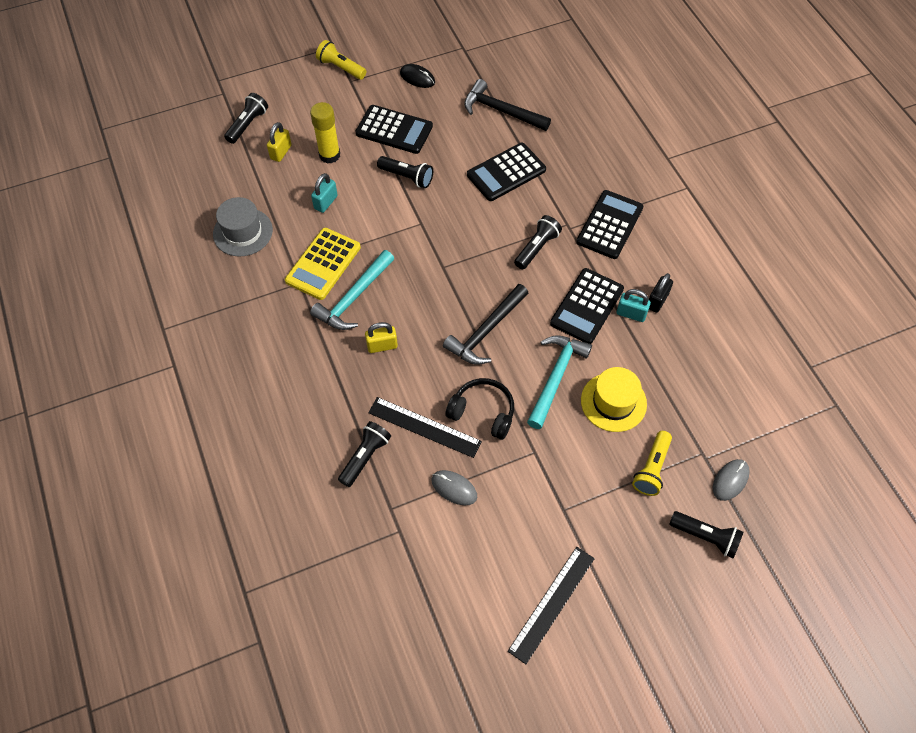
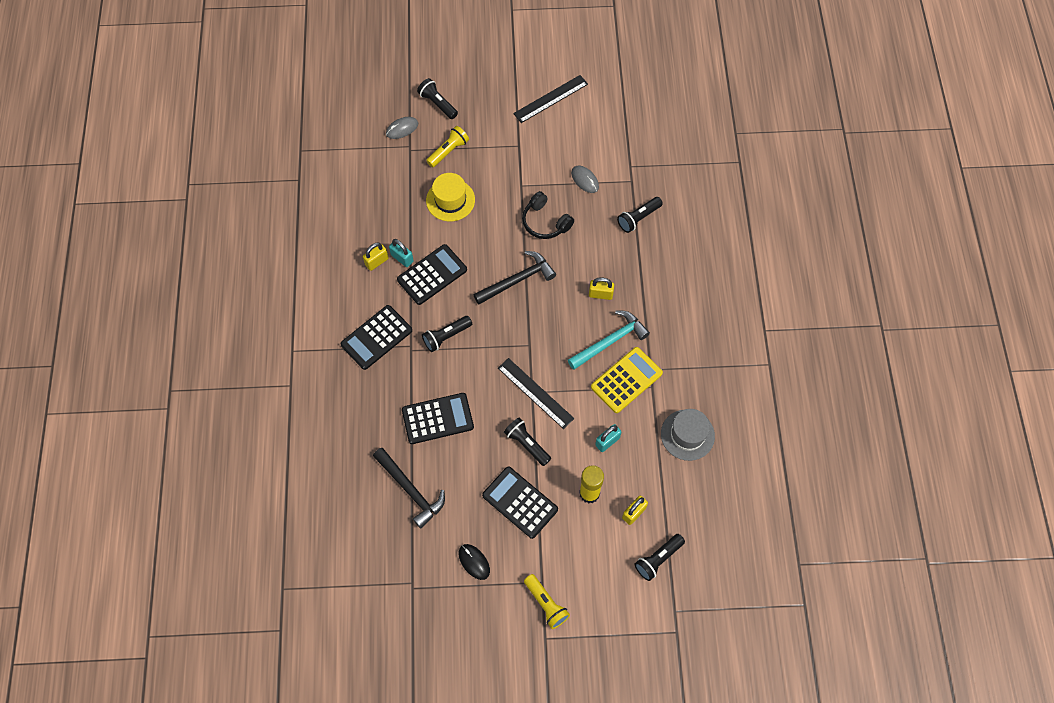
camera: 160 degrees left, 5 degrees up
black ruler [368,397,482,458] -> black ruler moved to [498,358,574,429]
turquoise hammer [527,336,592,429] -> none
black padlock [649,273,673,313] -> yellow padlock [363,242,389,271]

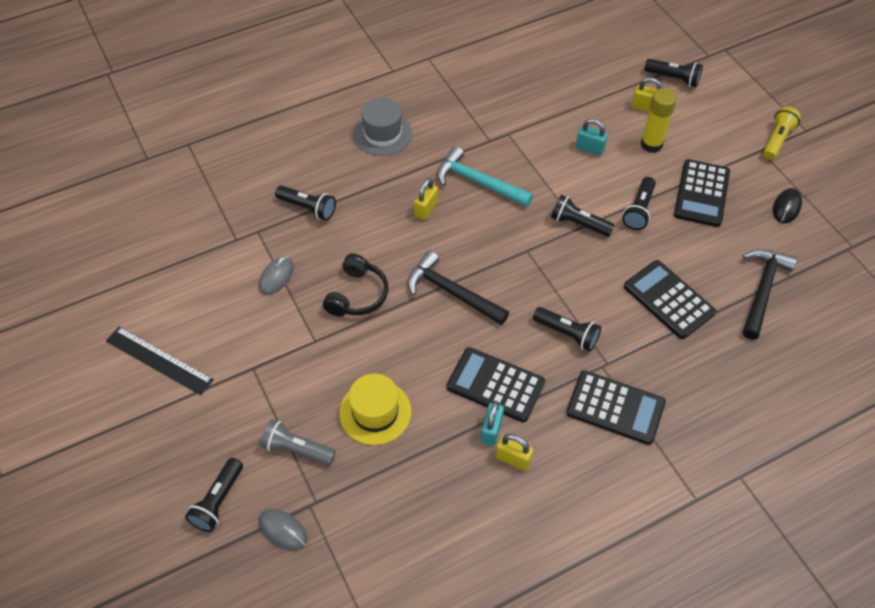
camera: 115 degrees left, 10 degrees down
yellow flashlight [426,126,469,167] -> grey flashlight [261,419,336,465]
black ruler [498,358,574,429] -> black flashlight [551,195,615,237]
yellow padlock [589,278,614,300] -> yellow padlock turned 45 degrees clockwise [414,178,438,220]
yellow calculator [591,347,663,413] -> none
grey hat [661,409,715,461] -> grey hat moved to [353,98,412,156]

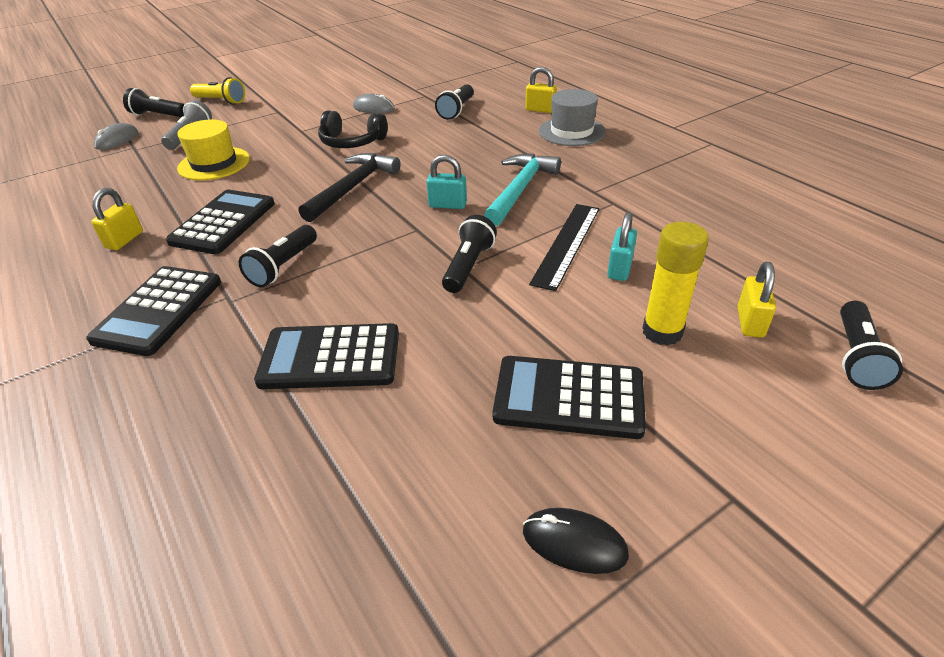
camera: 85 degrees right, 15 degrees down
black ruler [106,326,214,395] -> black ruler moved to [529,204,599,291]
yellow padlock [414,178,438,220] -> yellow padlock moved to [525,67,557,113]
turquoise padlock [480,401,504,446] -> turquoise padlock moved to [426,155,467,209]
black flashlight [622,177,656,230] -> none
black calculator [624,260,716,339] -> black calculator turned 135 degrees counterclockwise [254,323,399,389]
black hammer [743,249,797,340] -> none
yellow flashlight [763,107,801,160] -> yellow flashlight moved to [190,77,245,104]

